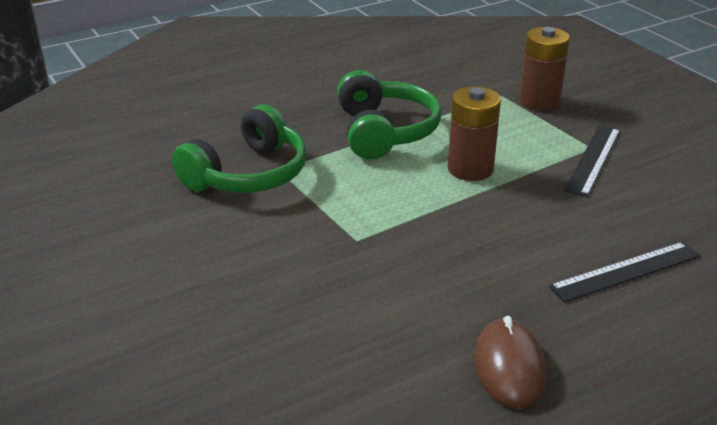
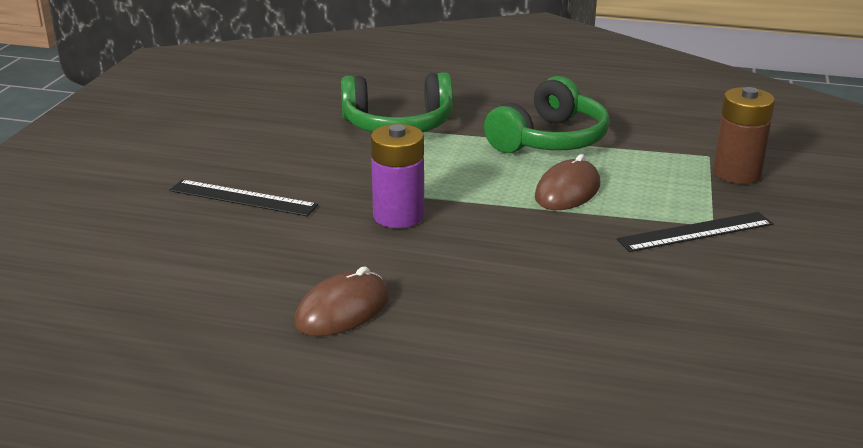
camera: 45 degrees right, 5 degrees down
brown battery [448,87,501,181] -> brown mouse [535,154,600,210]
black ruler [549,242,701,302] -> black ruler moved to [169,180,318,216]
none -> purple battery [371,124,424,228]

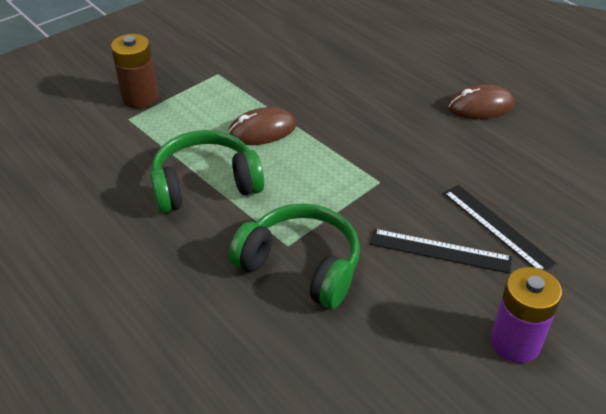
camera: 145 degrees left, 15 degrees up
purple battery [371,124,424,228] -> purple battery moved to [490,267,562,363]
black ruler [617,212,773,252] -> black ruler moved to [370,229,512,273]

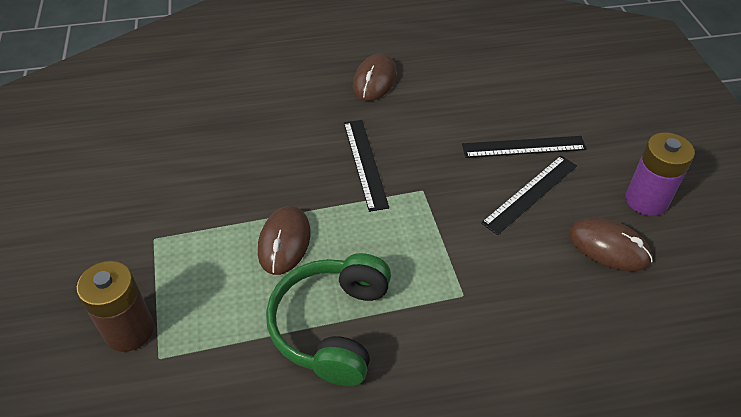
camera: 60 degrees left, 5 degrees up
green headphones [229,203,360,309] -> none
none -> black ruler [344,120,389,212]
none -> brown mouse [568,217,653,271]

